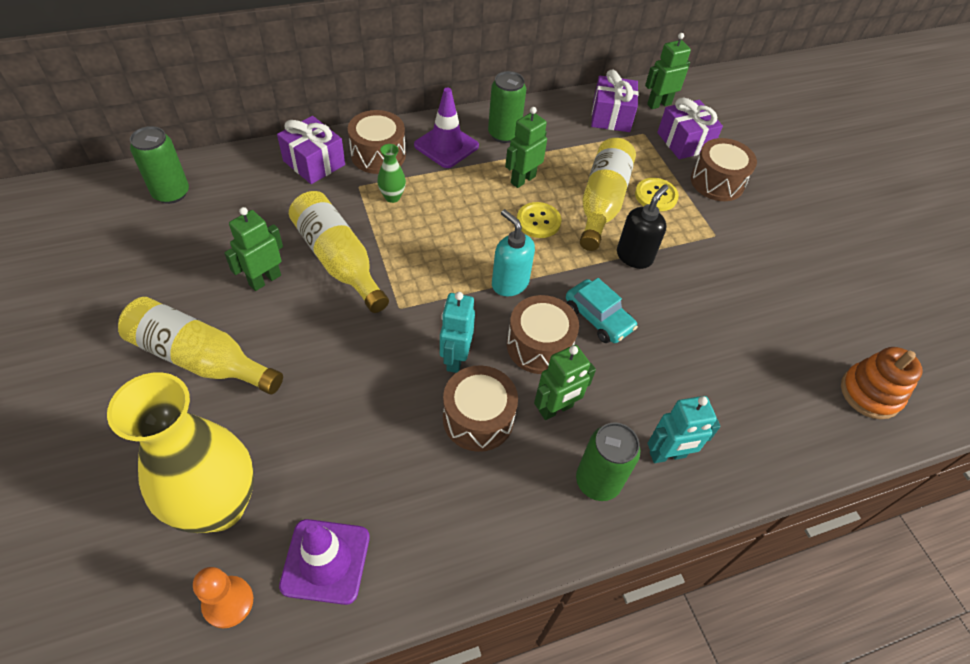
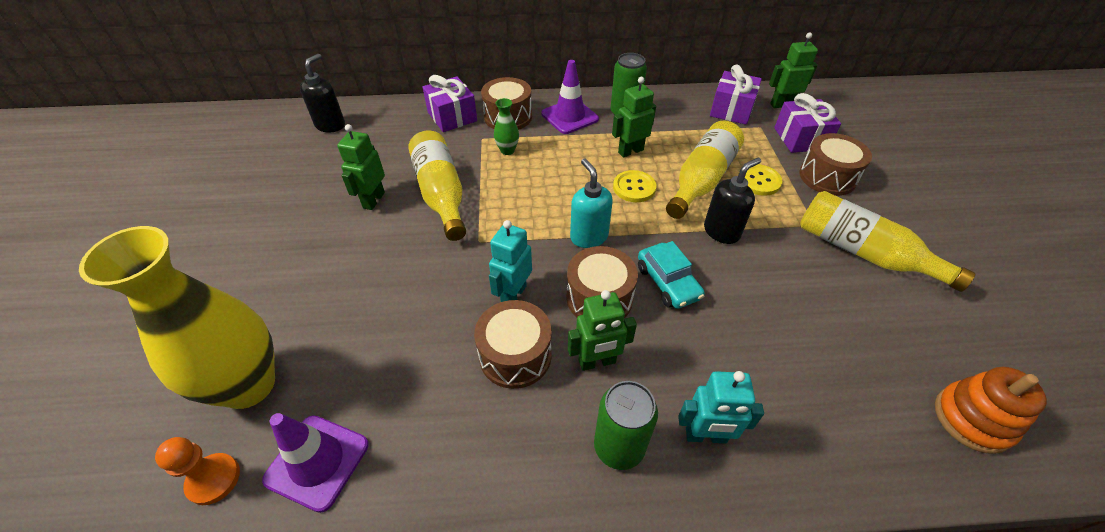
camera: 20 degrees right, 5 degrees down
yellow bottle [118,297,283,394] -> yellow bottle moved to [800,191,975,292]
green can [130,126,189,204] -> black soap dispenser [300,54,345,133]
green robot [224,207,283,291] -> green robot turned 45 degrees counterclockwise [337,124,385,210]

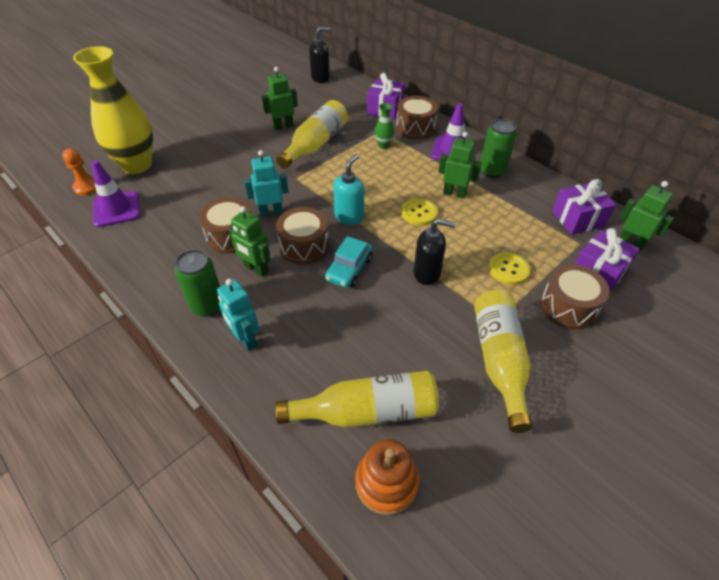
camera: 50 degrees right, 0 degrees up
yellow bottle [666,120,744,219] -> yellow bottle moved to [275,371,439,427]

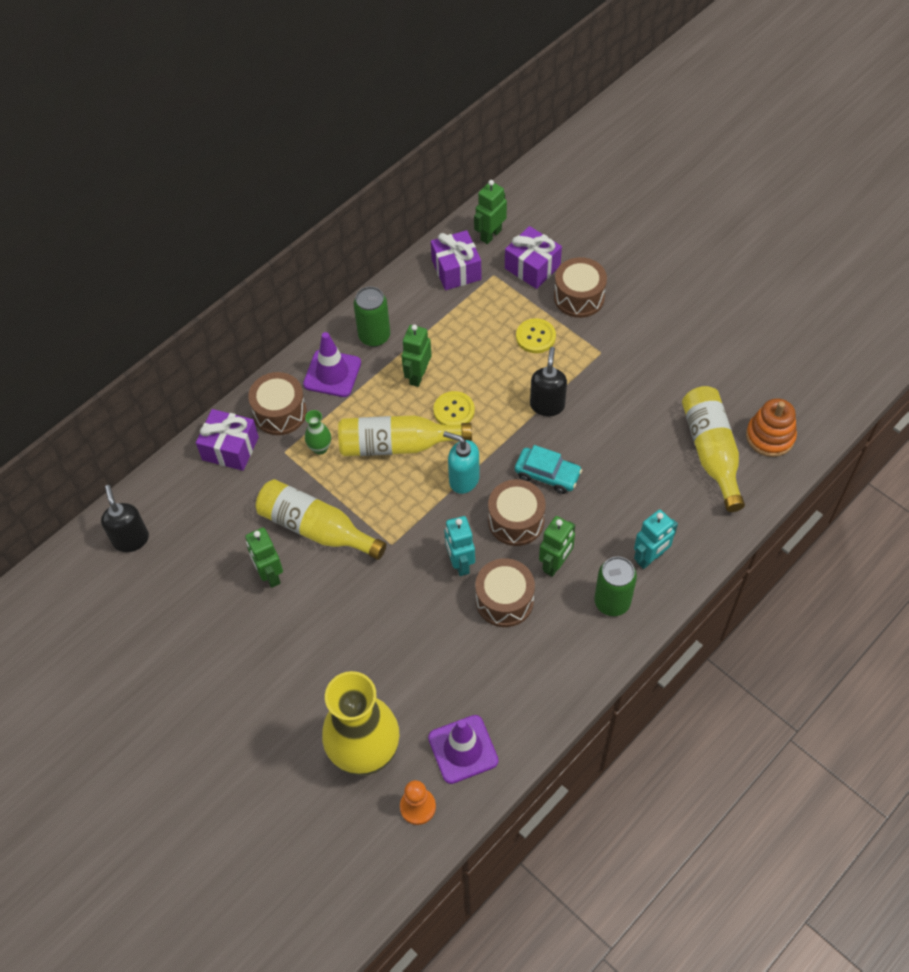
camera: 90 degrees left, 10 degrees up
yellow bottle [474,290,533,433] -> yellow bottle moved to [338,415,472,456]

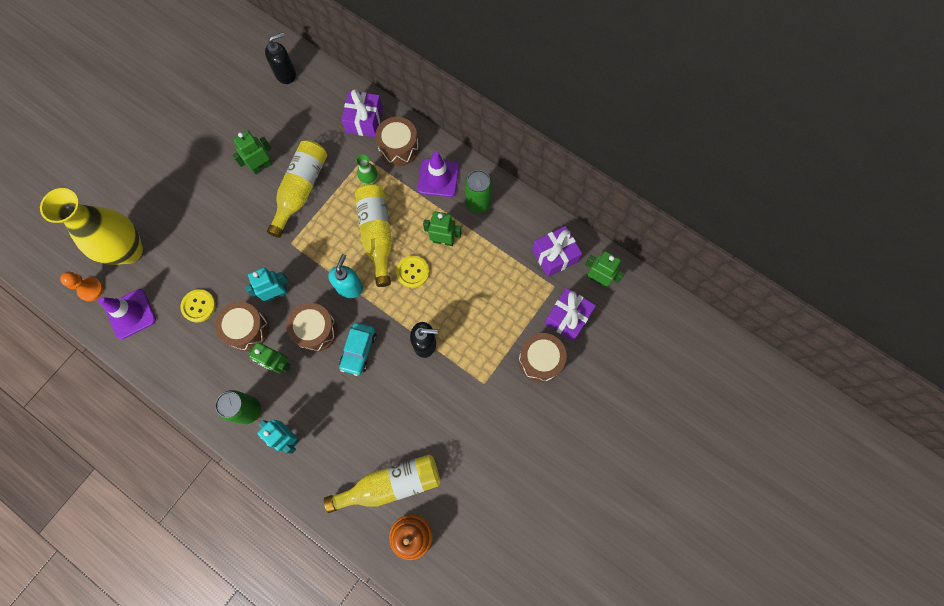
camera: 80 degrees right, 15 degrees up
yellow button [516,318,556,353] -> yellow button moved to [181,289,216,322]

